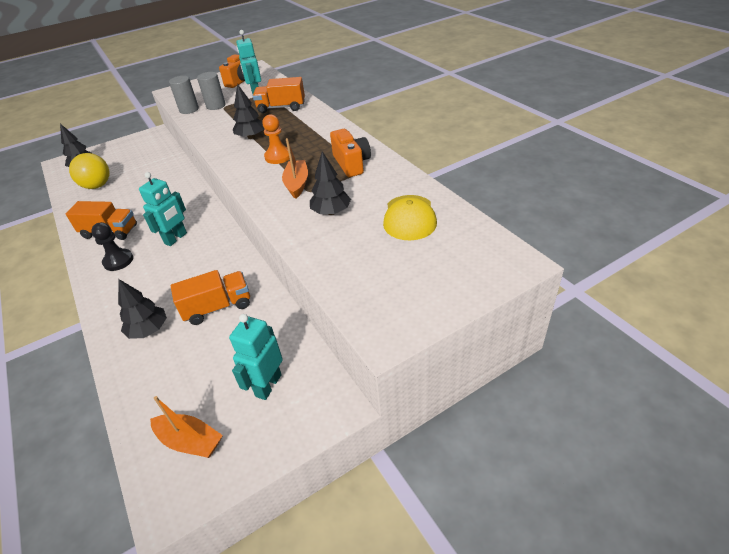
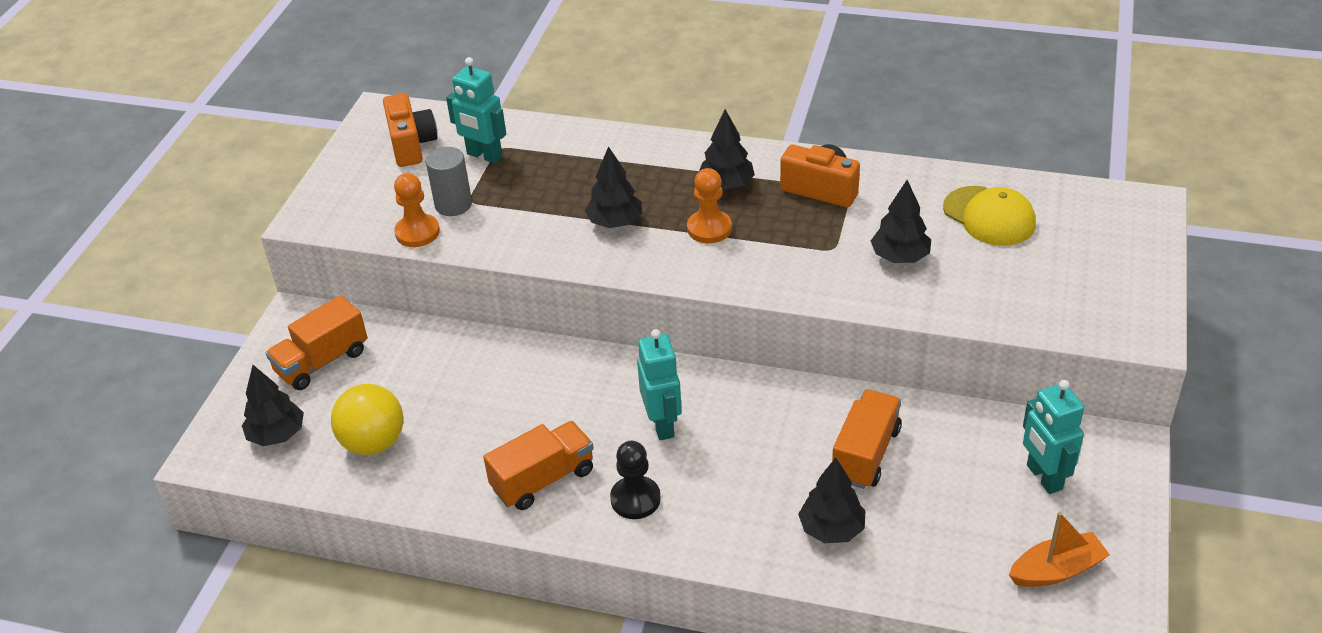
camera: 45 degrees left, 0 degrees up
grey cylinder [169,76,199,114] -> orange pawn [394,173,440,247]
orange truck [253,77,305,113] -> orange truck moved to [266,295,368,390]
orange boat [282,138,308,199] -> none
none -> black tree [699,109,755,190]

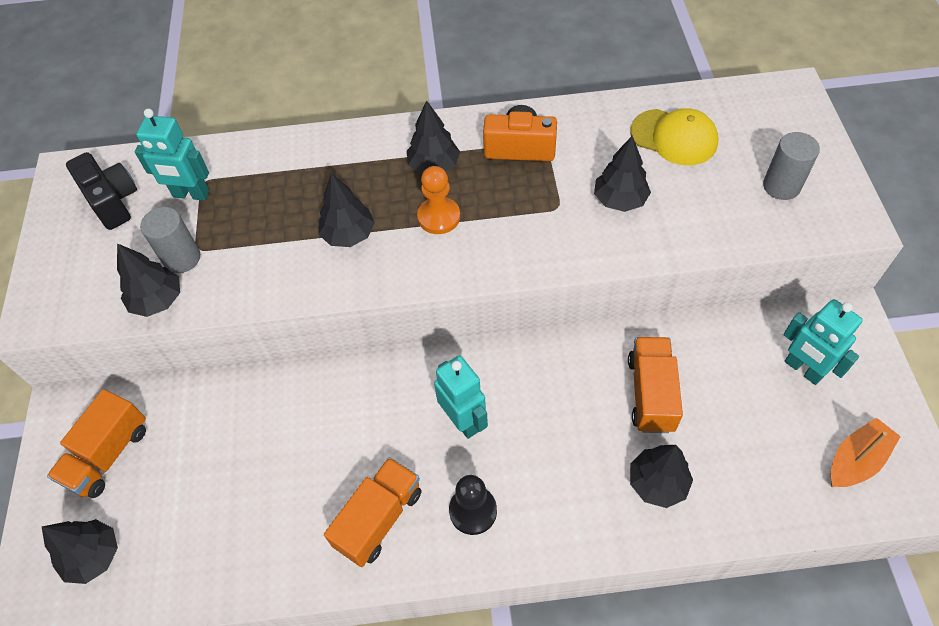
camera: 20 degrees left, 15 degrees up
yellow ball [331,384,403,455] -> none
orange camera [383,93,437,167] -> black camera [66,152,137,230]
orange pawn [394,173,440,247] -> black tree [117,243,180,317]
none -> grey cylinder [763,132,820,200]

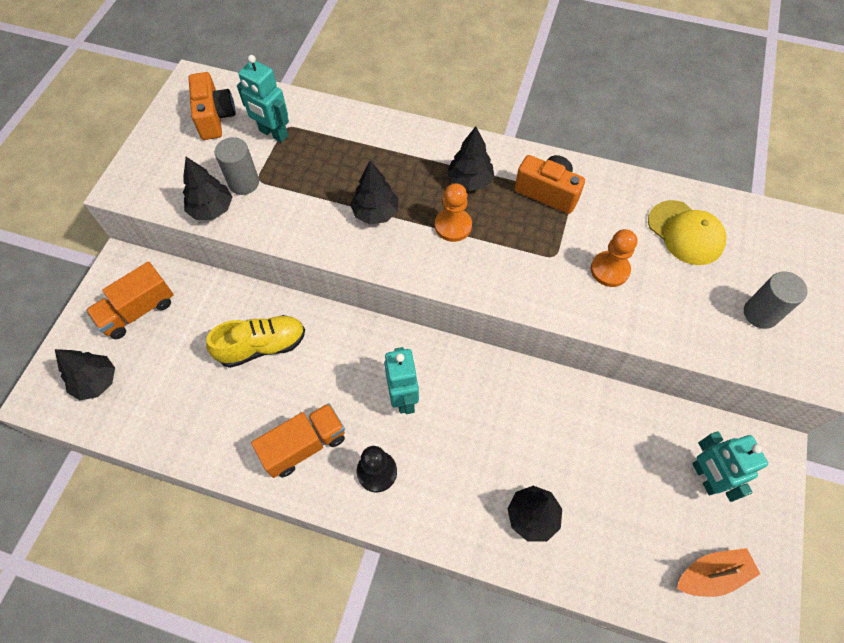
camera: 20 degrees right, 5 degrees up
black camera [66,152,137,230] -> orange camera [188,72,236,140]
black tree [594,135,651,212] -> orange pawn [591,229,637,287]
orange truck [628,337,683,433] -> none
none -> yellow shoe [206,315,305,368]

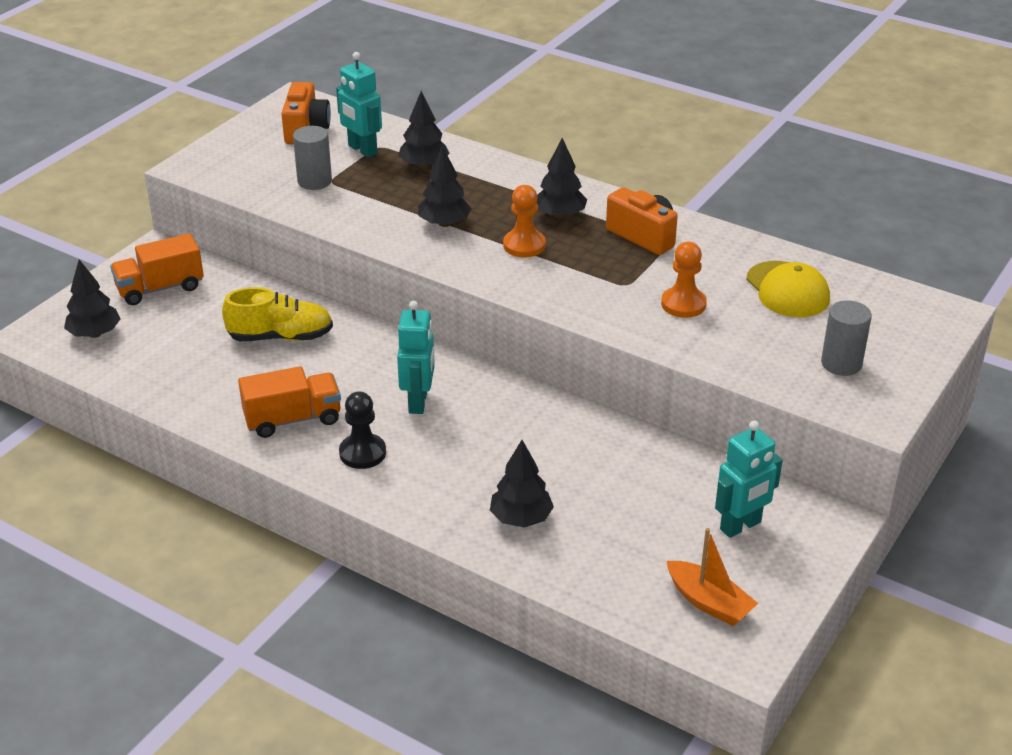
camera: 15 degrees right, 25 degrees down
black tree [183,157,232,220] -> black tree moved to [398,91,449,169]
orange boat [677,548,760,597] -> orange boat turned 45 degrees clockwise [667,528,758,626]
turquoise robot [692,431,768,502] -> turquoise robot turned 120 degrees counterclockwise [715,420,782,538]

